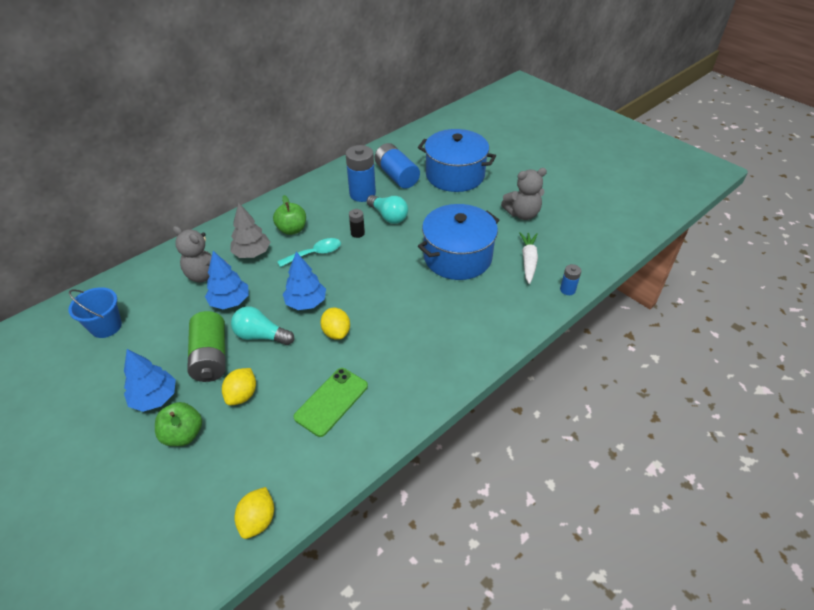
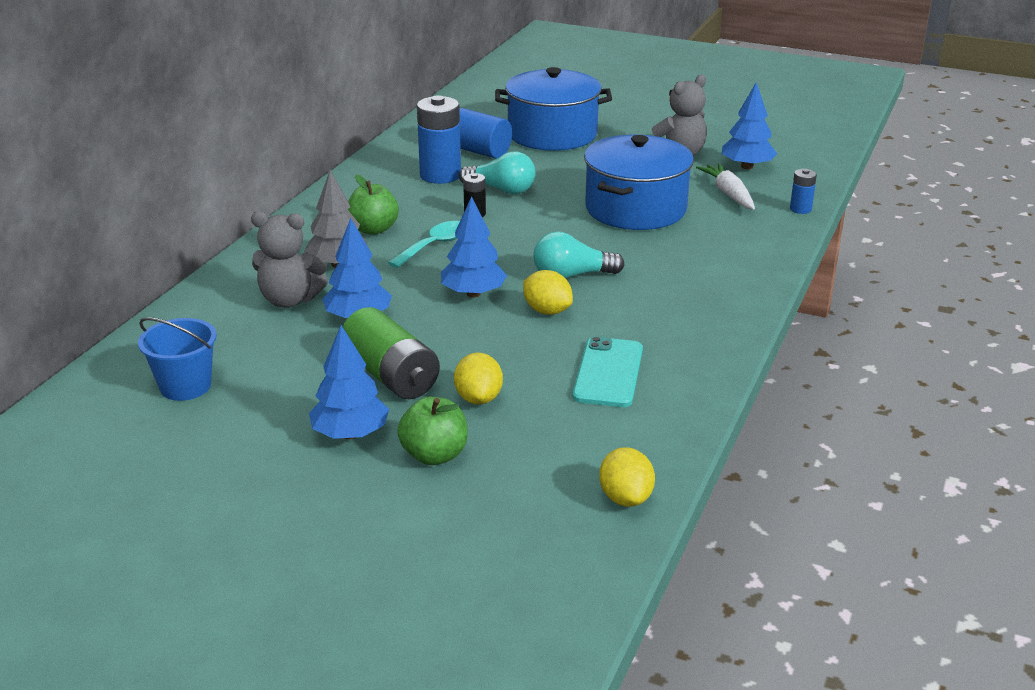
camera: 25 degrees left, 15 degrees down
turquoise light bulb [231,306,294,345] -> turquoise light bulb moved to [533,231,625,279]
green phone [293,368,368,437] -> turquoise phone [573,336,643,407]
none -> blue tree [722,82,777,169]

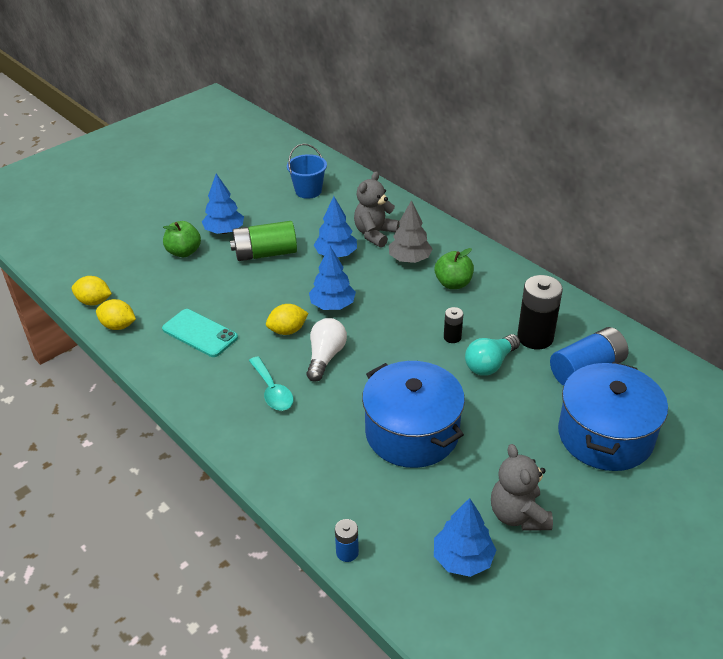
camera: 115 degrees right, 10 degrees up
turquoise spoon [388,221,460,268] -> turquoise spoon moved to [249,356,294,411]
blue battery [417,95,461,184] -> black battery [517,275,563,349]
yellow lemon [454,353,503,405] -> yellow lemon moved to [96,299,136,330]
turquoise light bulb [533,231,625,279] -> white light bulb [307,318,347,382]
white carrot [696,163,755,210] -> none

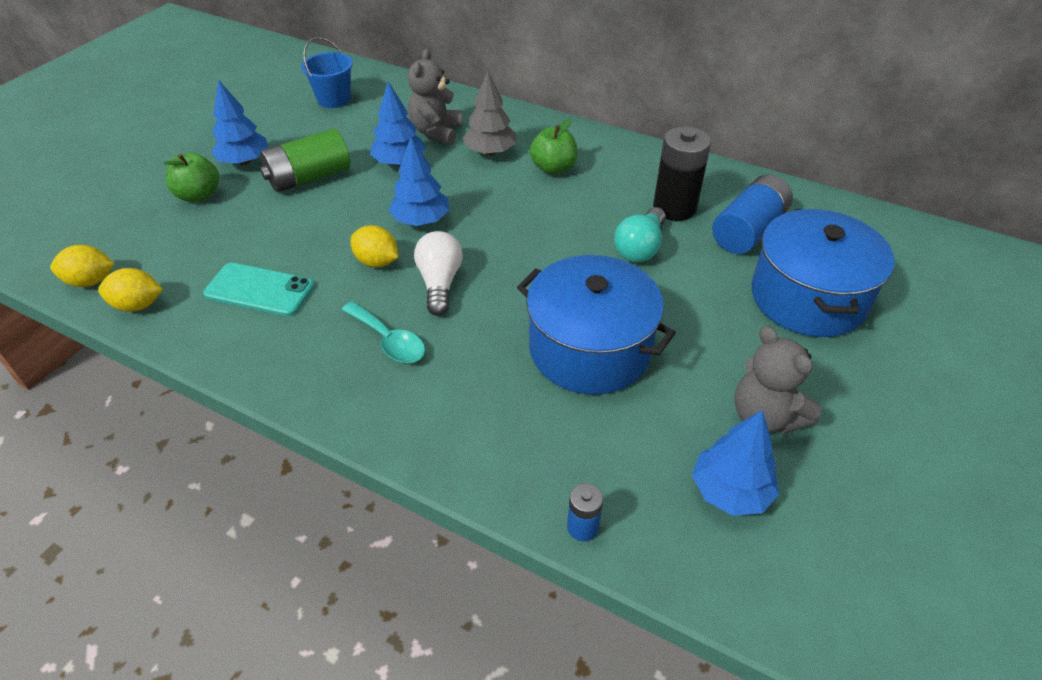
camera: 20 degrees left, 5 degrees up
yellow lemon [266,304,308,335] -> yellow lemon turned 75 degrees clockwise [351,225,398,267]
black battery [444,307,463,343] -> none

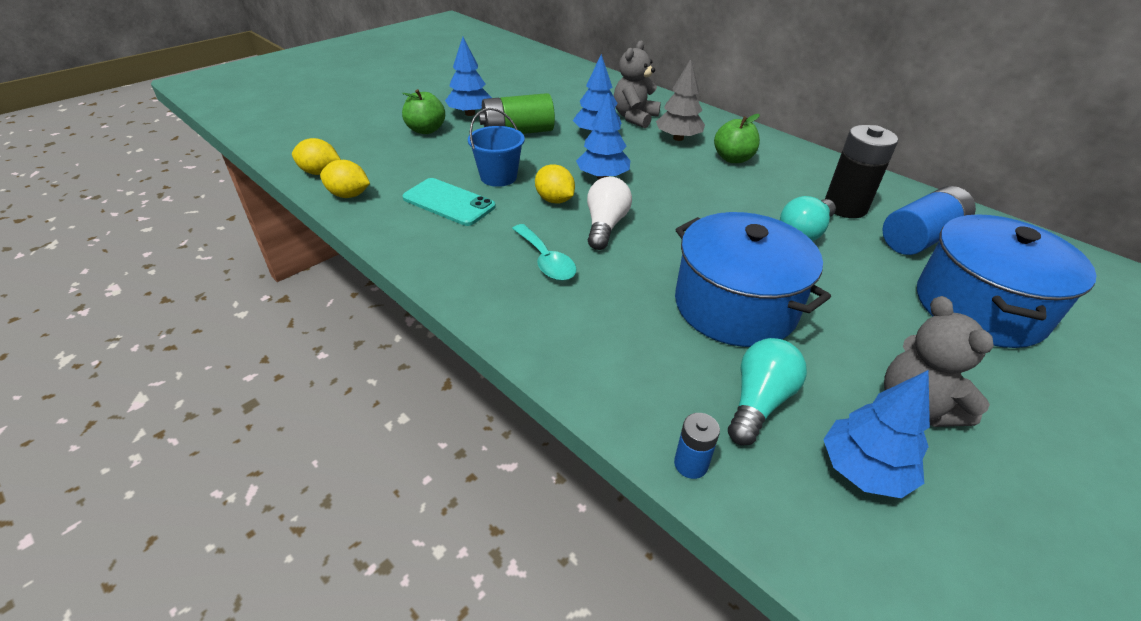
camera: 15 degrees right, 5 degrees down
blue bucket [301,37,353,108] -> blue bucket moved to [468,108,525,187]
none -> turquoise light bulb [728,338,807,445]

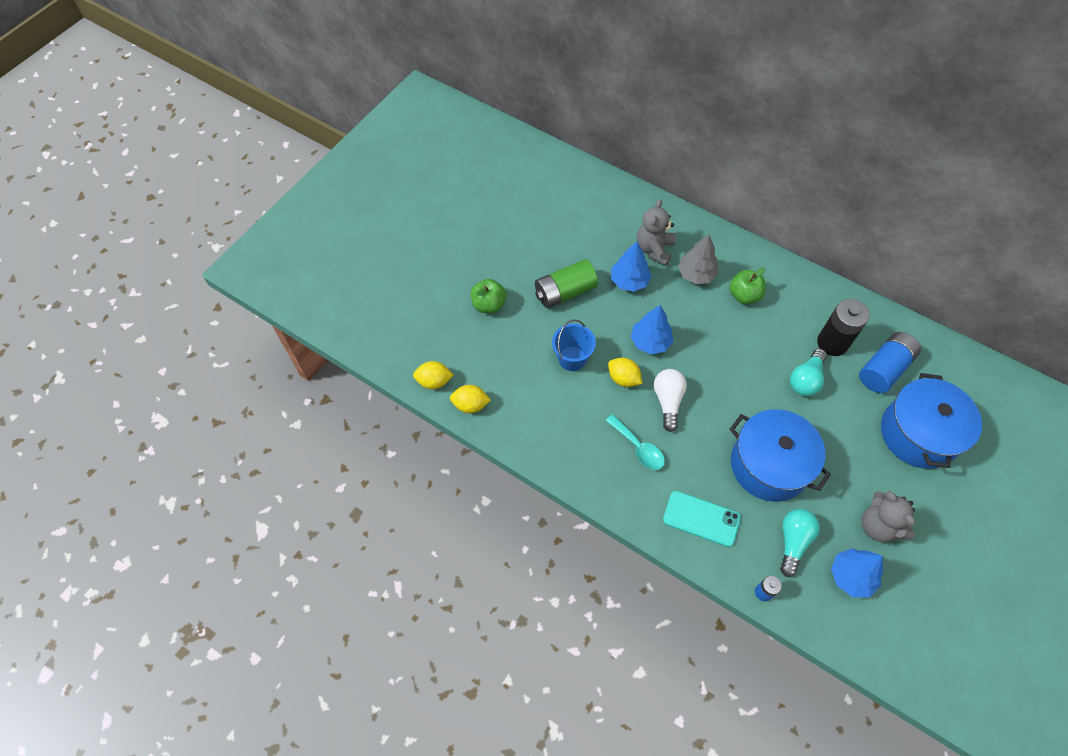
camera: 10 degrees left, 20 degrees up
turquoise phone [403,178,496,226] -> turquoise phone moved to [663,491,741,547]
blue tree [445,37,492,116] -> none

